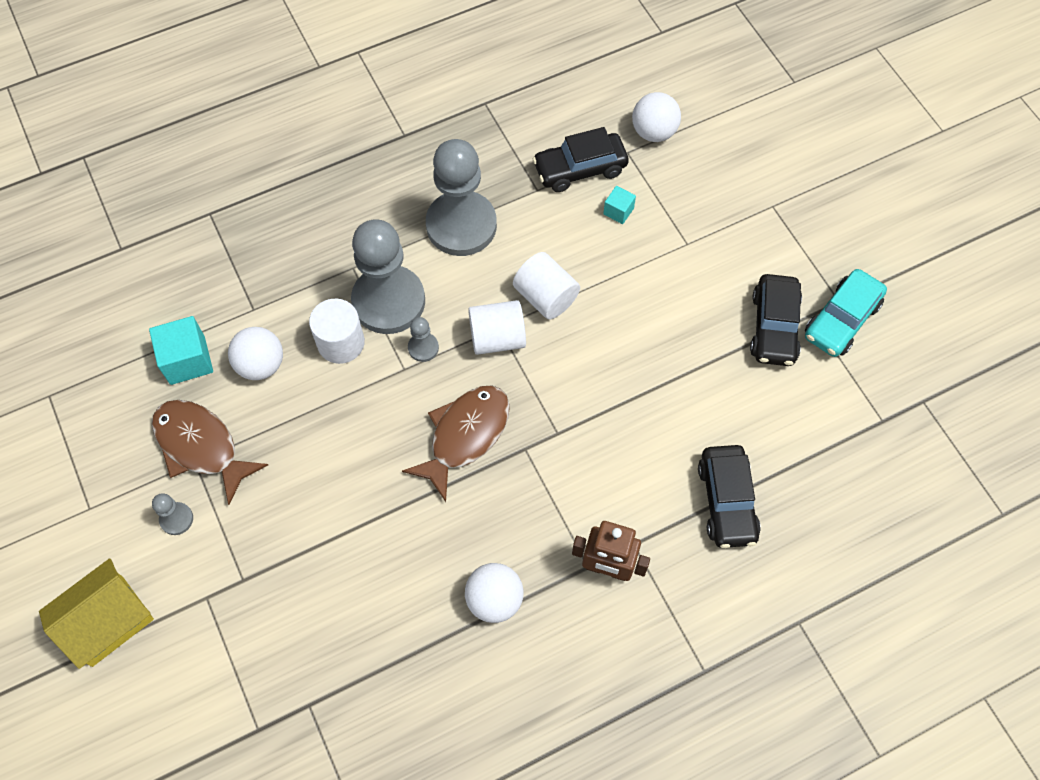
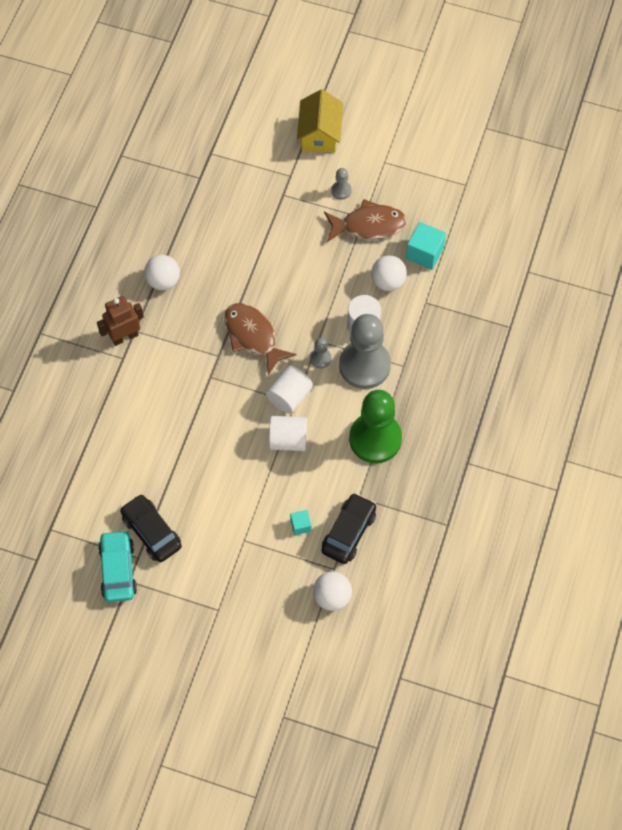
camera: 135 degrees right, 0 degrees up
brown fish [402,385,510,502] -> brown fish turned 150 degrees clockwise [224,303,296,375]
grey pawn [426,139,497,256] -> green pawn [349,390,402,463]
black car [698,445,761,548] -> none

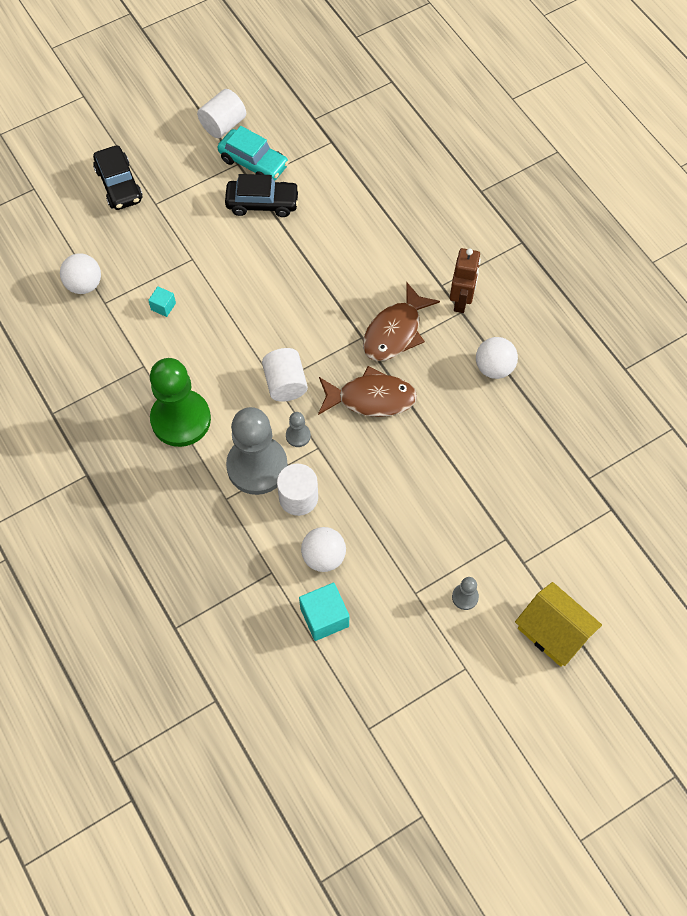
camera: 130 degrees right, 0 degrees up
white cylinder [269,416,307,451] -> white cylinder moved to [197,89,246,138]
black car [321,493,376,564] -> black car moved to [93,146,143,210]
brown fish [324,199,407,242] -> brown fish moved to [363,282,440,361]

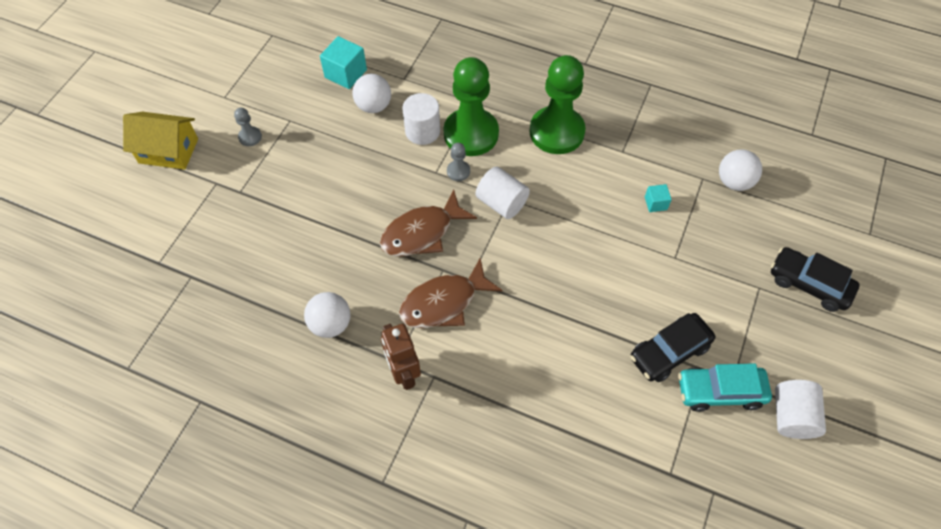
camera: 145 degrees right, 5 degrees down
grey pawn [226,407,288,495] -> green pawn [444,57,499,156]
brown fish [363,282,440,361] -> brown fish turned 120 degrees counterclockwise [399,258,503,328]

